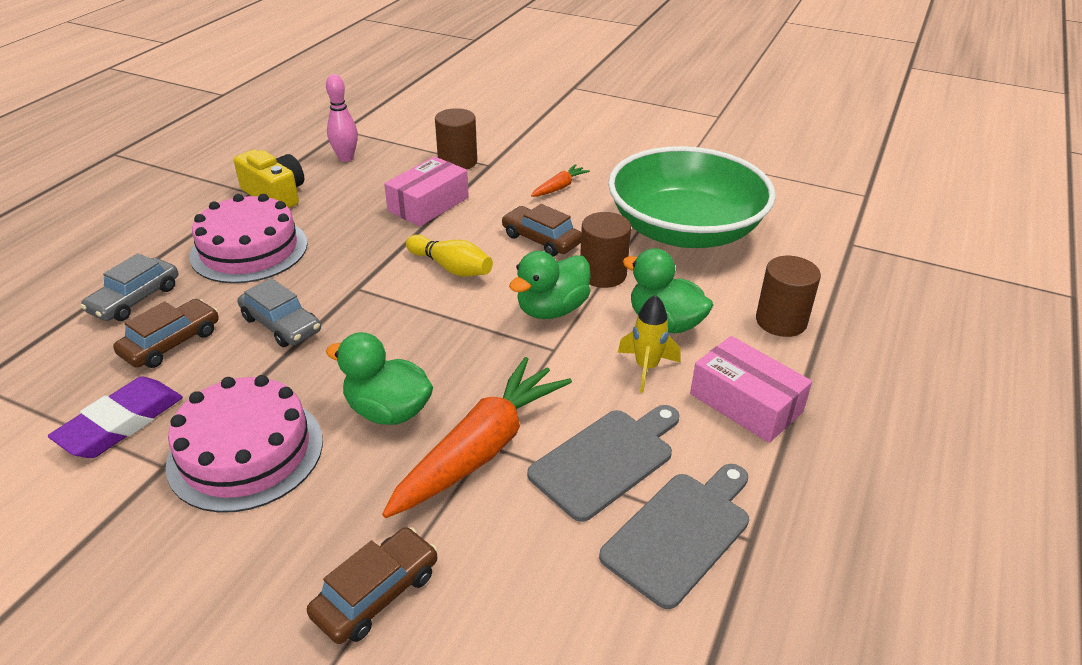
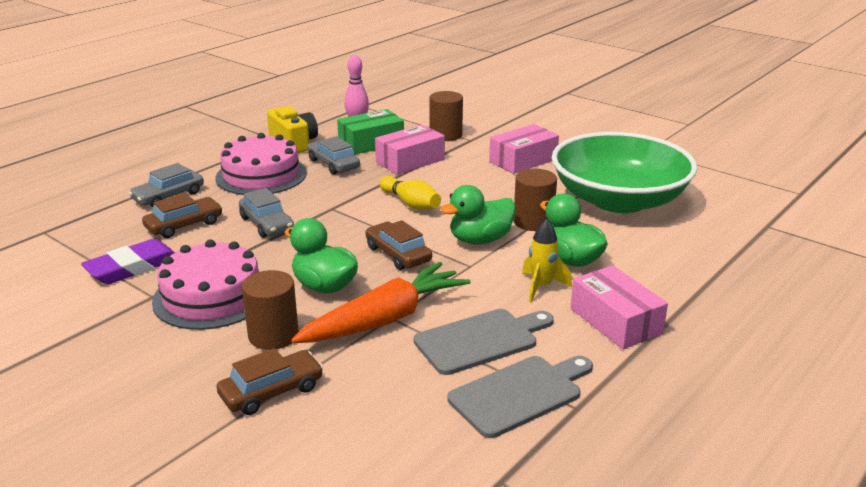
camera: 15 degrees right, 10 degrees down
brown car [502,204,581,256] -> brown car moved to [365,220,432,270]
orange carrot [531,164,590,197] -> pink box [489,124,559,174]
brown cylinder [756,256,821,337] -> brown cylinder moved to [242,270,299,350]
none -> grey car [307,136,360,175]
none -> green box [337,109,404,155]

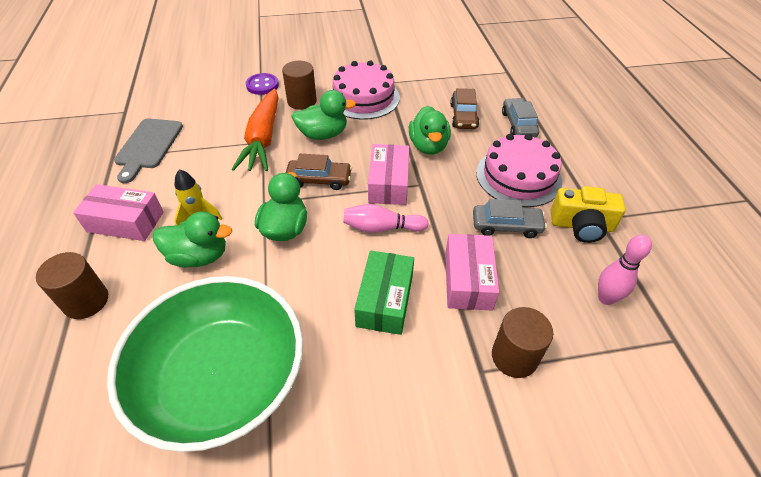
camera: 130 degrees right, 20 degrees up
purple eraser [81,239,175,284] -> none
brown car [217,348,323,415] -> purple button [246,73,279,95]
grey car [239,188,294,238] -> green duck [409,106,451,155]
green box [337,109,404,155] -> green box moved to [354,251,414,335]
yellow bowling pin [379,176,441,210] -> pink bowling pin [343,204,429,233]
grey cutting board [414,309,554,375] -> none
pink box [489,124,559,174] -> pink box moved to [368,144,409,205]
brown cylinder [513,168,557,231] -> brown cylinder moved to [36,252,108,319]

